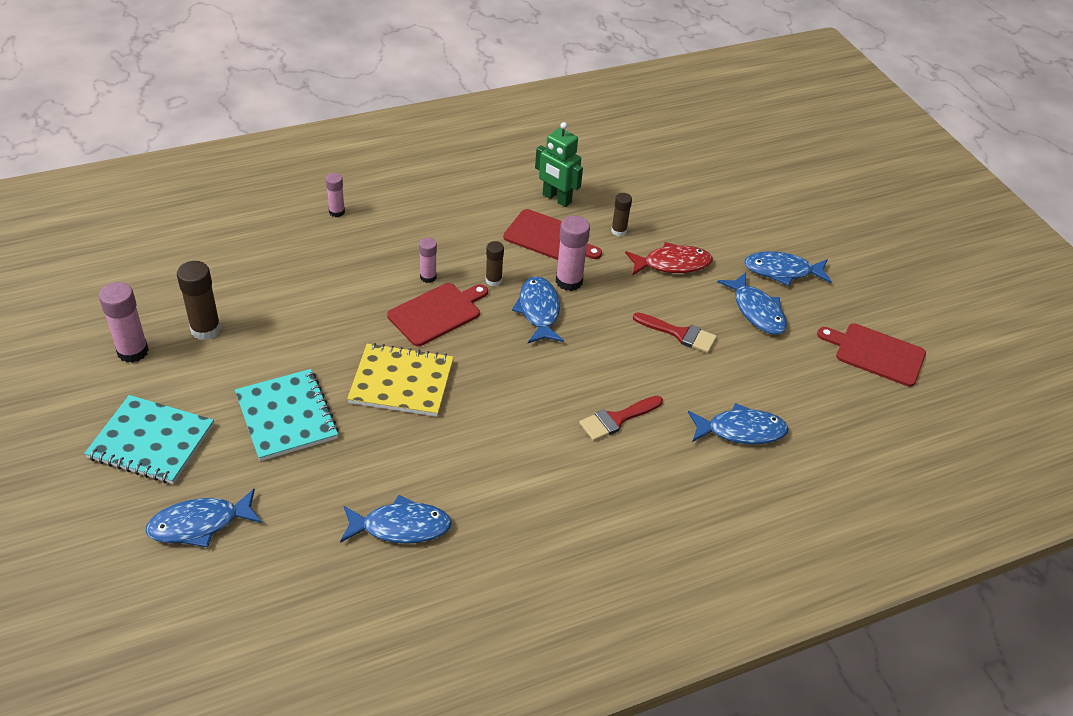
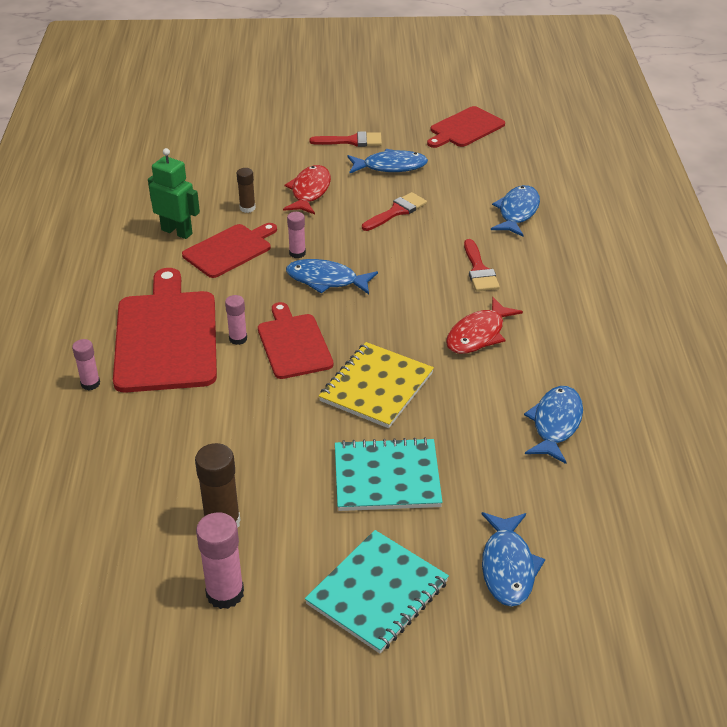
camera: 65 degrees left, 5 degrees down
brown glue stick [486,241,504,286] -> none
green robot [535,122,583,207] -> green robot turned 120 degrees counterclockwise [148,148,200,239]
pink glue stick [556,215,590,291] -> pink glue stick [287,212,306,258], size x0.60
blue fish [744,251,832,286] -> red brush [309,131,382,147]
none -> red cutting board [113,268,217,393]
none -> red fish [446,297,523,354]

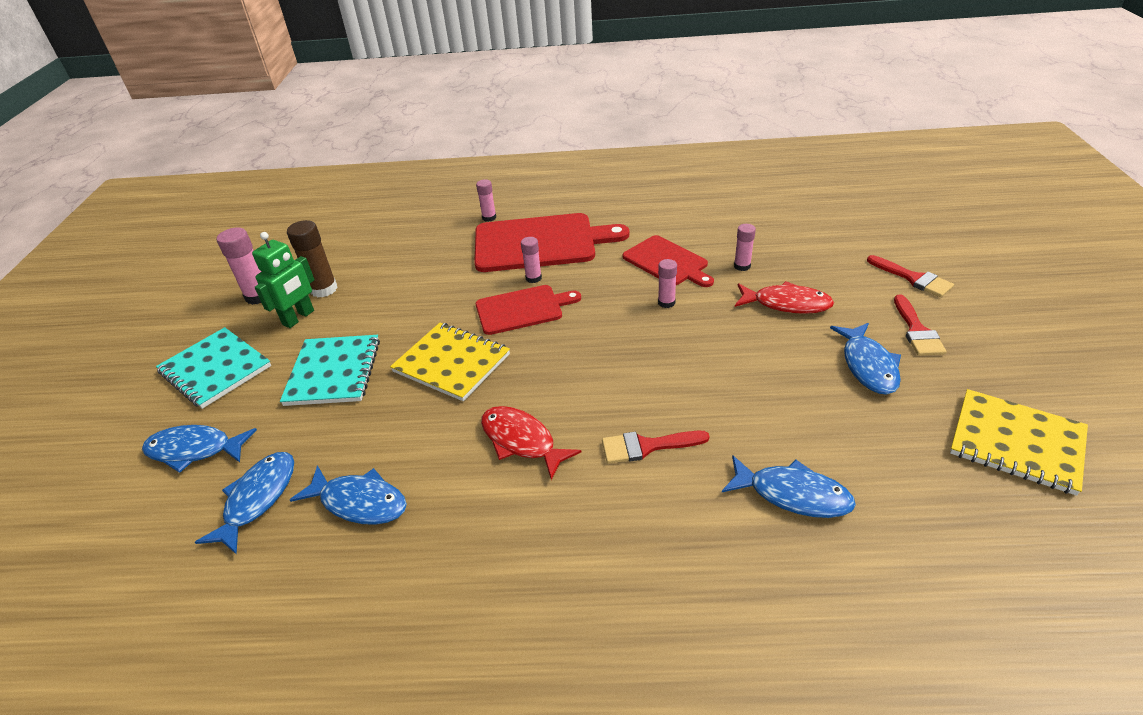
camera: 95 degrees right, 0 degrees up
green robot [148,148,200,239] -> green robot moved to [252,232,315,328]
brown glue stick [237,168,256,213] -> pink glue stick [734,224,756,271]
blue fish [286,259,378,294] -> blue fish moved to [195,452,294,554]
red brush [362,192,427,231] -> red brush moved to [867,255,954,297]
red cutting board [427,106,505,148] -> yellow notebook [950,389,1088,496]

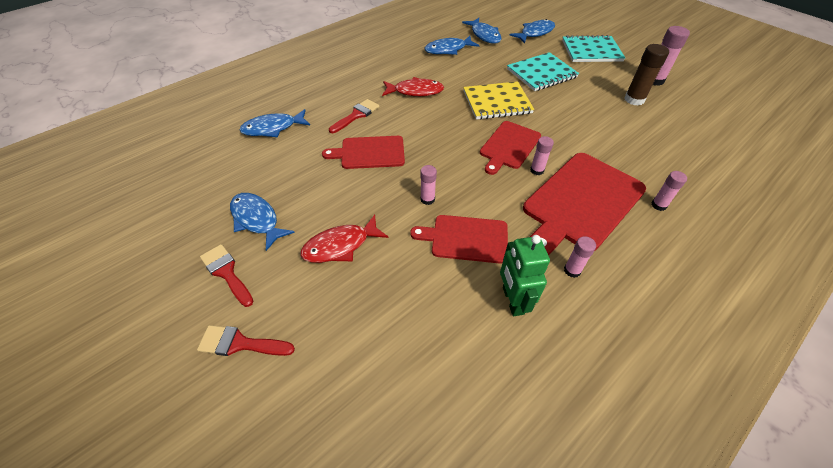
camera: 135 degrees right, 10 degrees up
green robot [252,232,315,328] -> green robot moved to [500,235,550,316]
turquoise notebook [280,335,380,406] -> turquoise notebook turned 75 degrees counterclockwise [507,52,579,91]
pink glue stick [734,224,756,271] -> pink glue stick moved to [564,236,596,278]
yellow notebook [950,389,1088,496] -> none
none -> red cutting board [322,136,405,169]

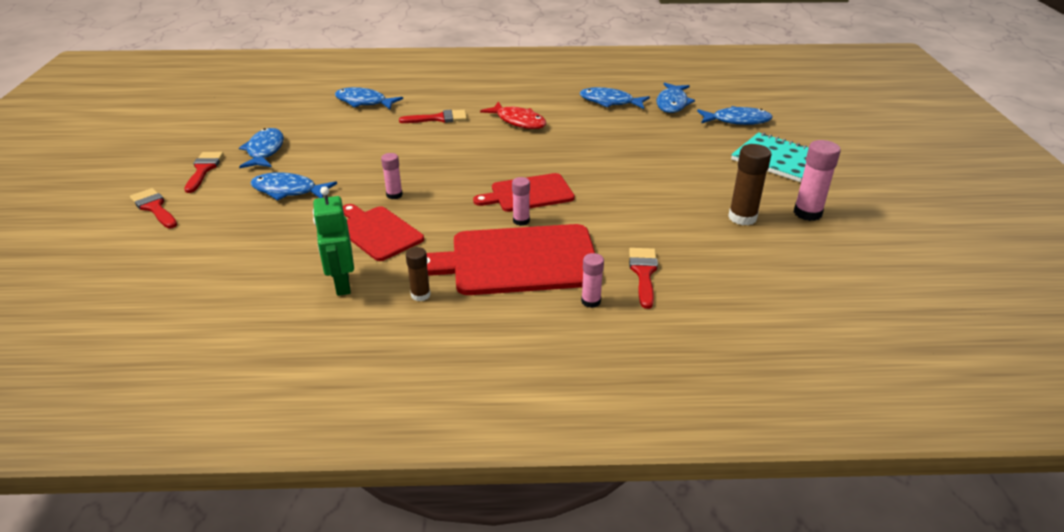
camera: 40 degrees right, 15 degrees down
red fish [300,215,389,263] -> blue fish [250,172,337,201]
red cutting board [322,136,405,169] -> none
yellow notebook [463,81,534,119] -> none
green robot [500,235,550,316] -> green robot turned 45 degrees counterclockwise [313,186,354,296]
turquoise notebook [507,52,579,91] -> none
pink glue stick [564,236,596,278] -> brown glue stick [406,247,431,301]
none -> red brush [629,248,658,309]

